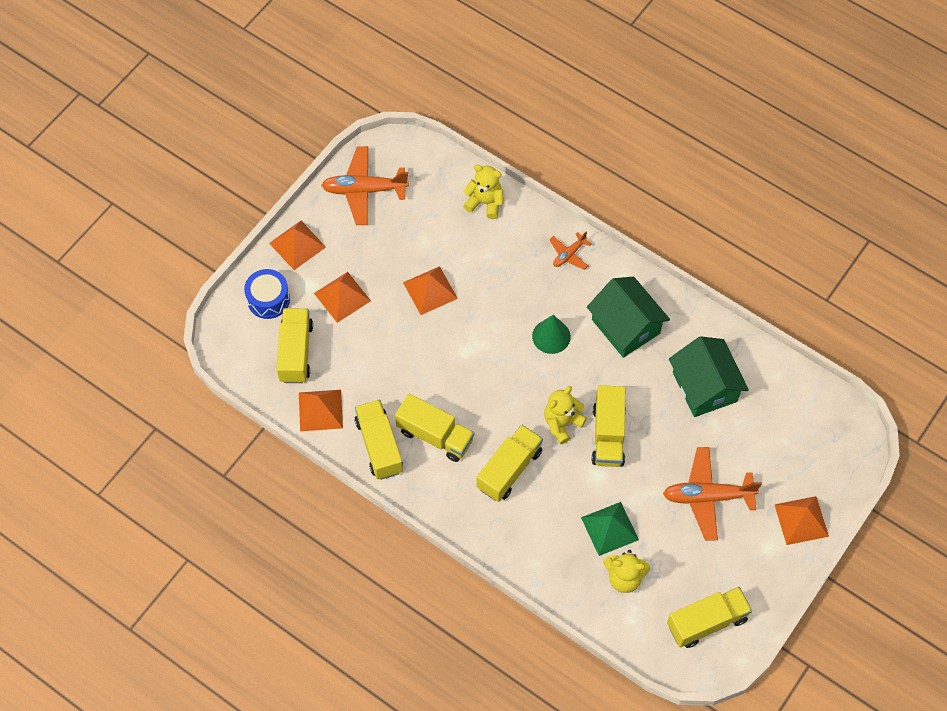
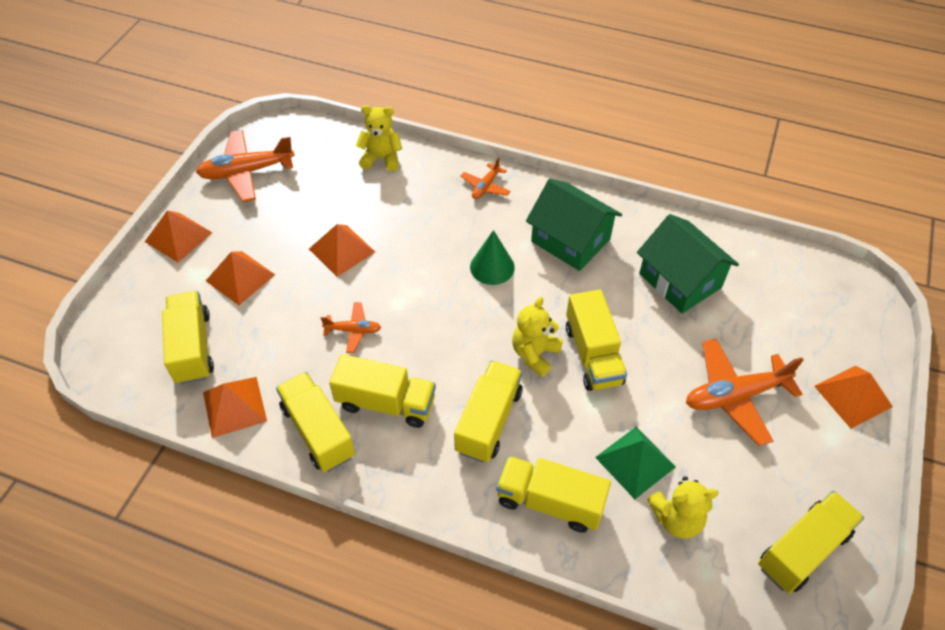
camera: 15 degrees left, 10 degrees down
blue drum [244,269,290,319] -> none
none -> orange plane [321,302,381,353]
none -> yellow truck [496,456,611,533]

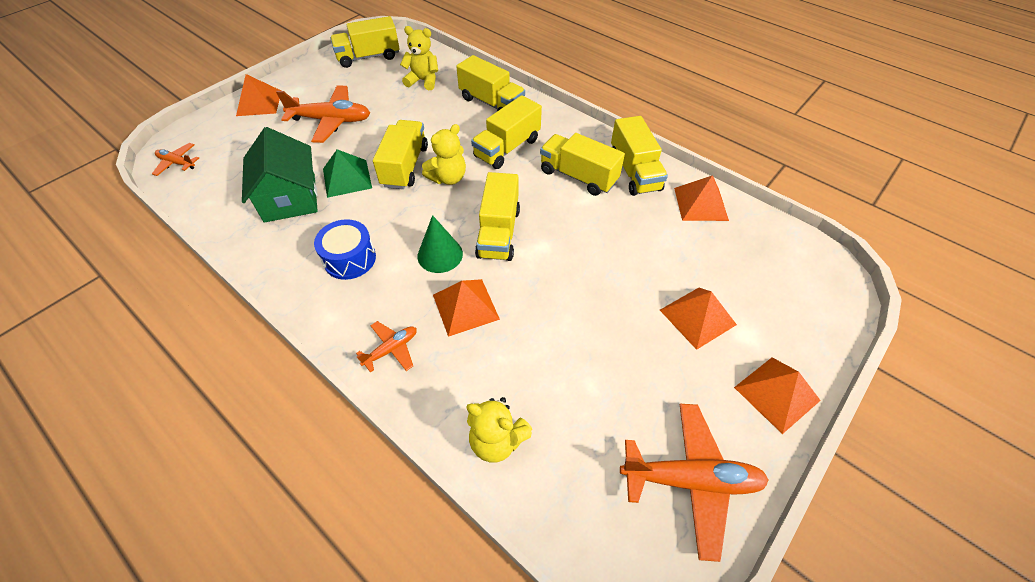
camera: 160 degrees left, 0 degrees up
yellow truck [162,291,214,384] -> yellow truck moved to [475,172,520,261]
orange pyramid [309,224,375,277] -> orange pyramid moved to [433,279,500,337]
orange plane [321,302,381,353] -> orange plane moved to [152,143,199,176]
green house [526,179,622,271] -> blue drum [314,219,376,280]
green pyramid [595,427,676,499] -> green pyramid moved to [323,149,372,198]

